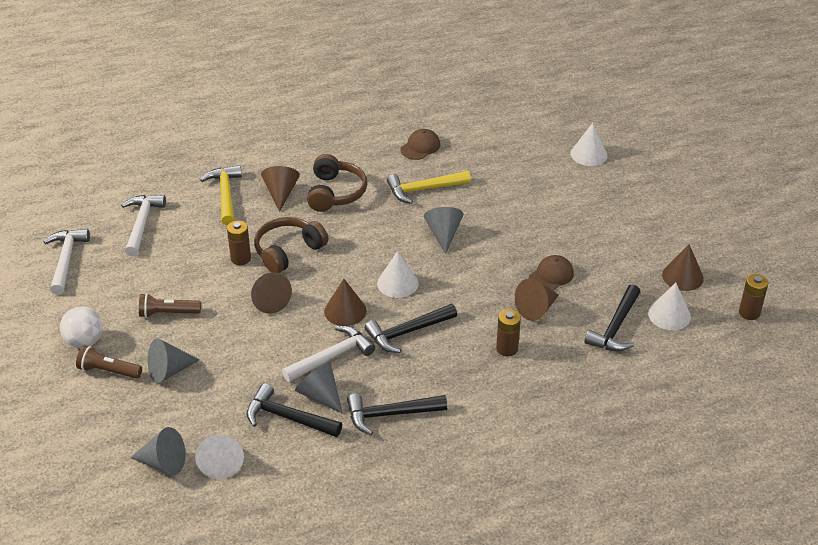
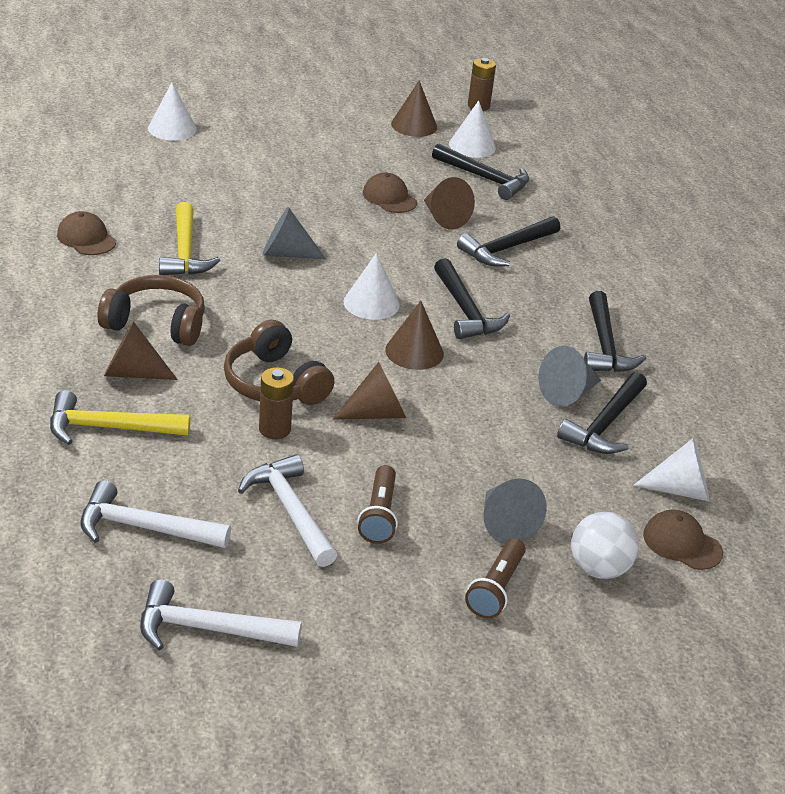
camera: 85 degrees left, 5 degrees down
white ball [60,307,103,348] -> white ball moved to [571,512,639,579]
grey cone [130,427,186,475] -> brown cap [643,510,723,570]
white hammer [282,326,375,382] -> white hammer moved to [238,454,337,567]
brown battery [496,309,521,357] -> black hammer [457,216,560,267]

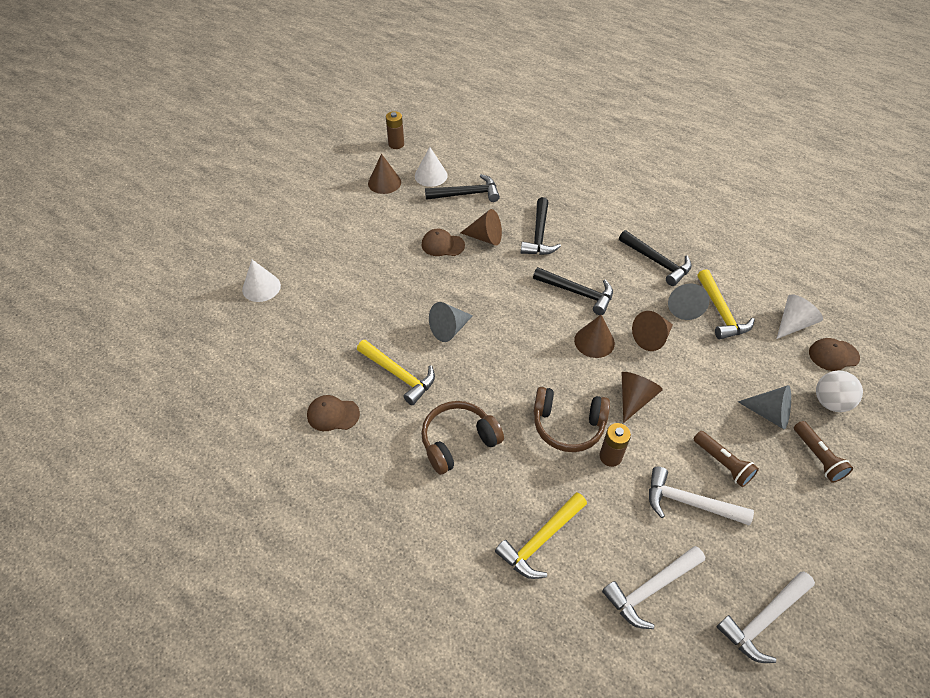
camera: 40 degrees left, 15 degrees up
brown cone [104,321,178,380] -> brown cone moved to [632,311,673,351]
white cone [344,253,400,320] -> none
black hammer [557,372,647,454] -> yellow hammer [697,269,755,339]

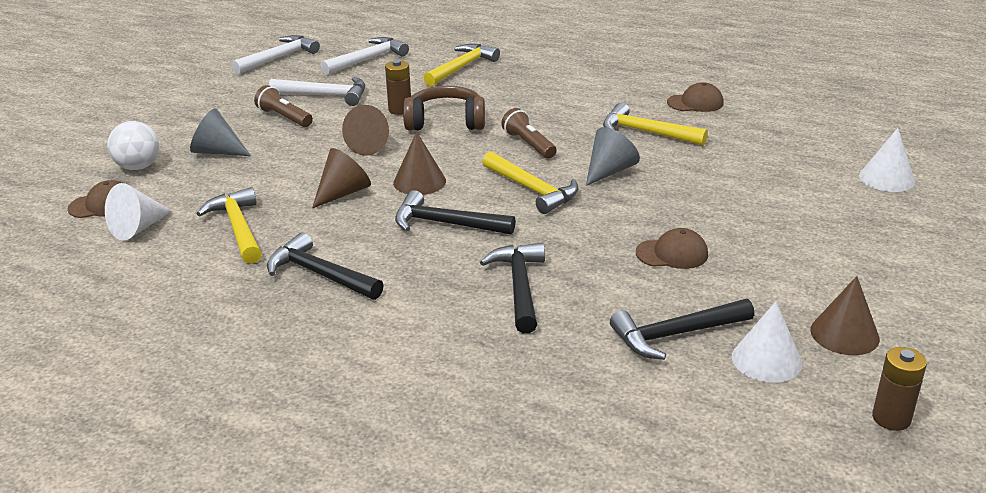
camera: 170 degrees right, 20 degrees down
brown headphones [421,401,504,475] -> none
brown cone [461,209,502,246] -> none
grey cone [668,283,709,320] -> none
brown flashlight [794,421,853,483] -> brown flashlight moved to [501,108,557,159]
none -> yellow hammer [482,151,578,214]

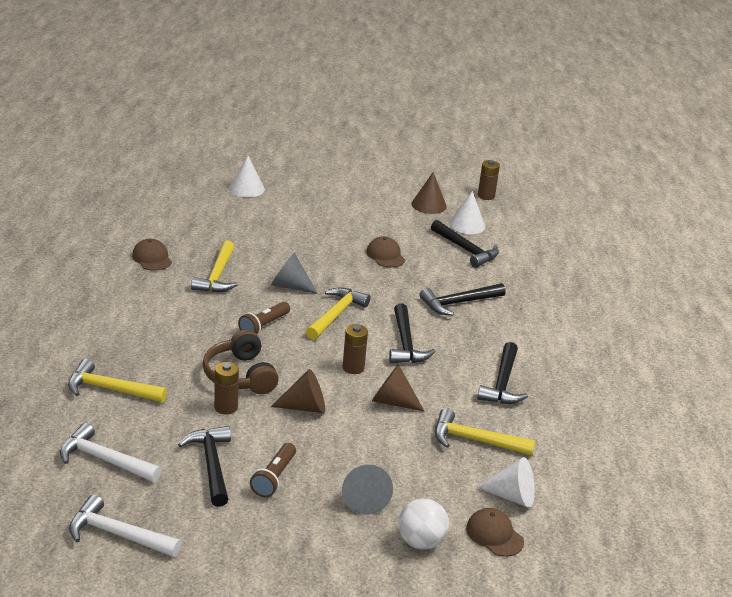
camera: 115 degrees left, 0 degrees up
yellow hammer [197,187,262,264] -> yellow hammer turned 60 degrees clockwise [435,408,535,455]
white hammer [269,77,365,106] -> black hammer [178,426,231,507]
brown cone [393,132,446,195] -> brown battery [343,324,368,374]

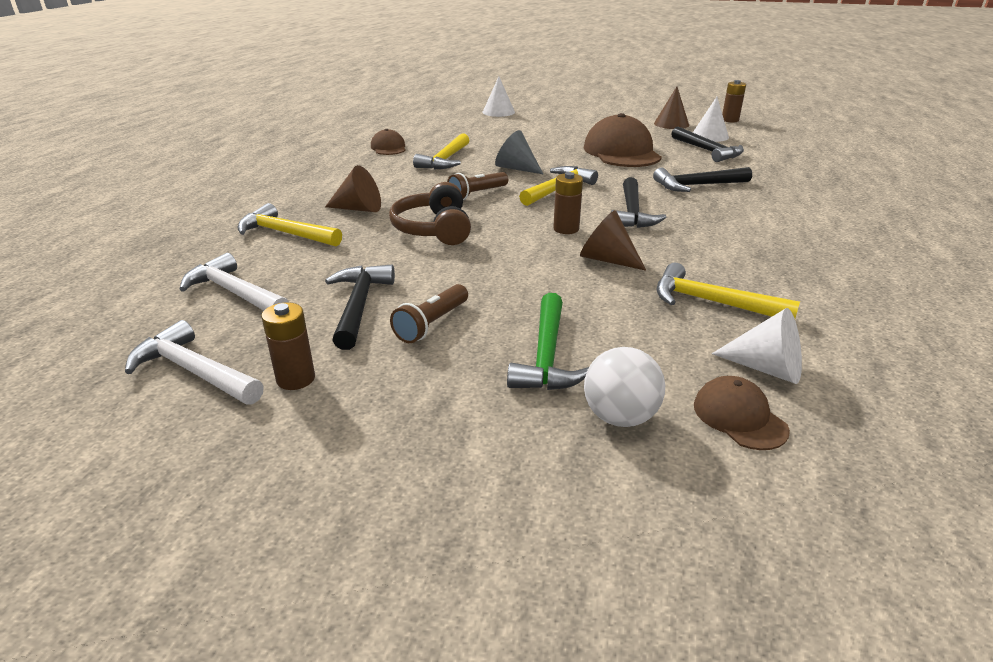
camera: 15 degrees right, 0 degrees up
brown battery [214,362,239,415] -> brown battery moved to [261,302,315,390]
brown cone [271,369,325,413] -> brown cone moved to [325,165,381,212]
grey cone [342,465,393,515] -> green hammer [507,293,589,390]
brown cap [367,236,405,267] -> brown cap [584,113,662,167], size x1.97
black hammer [477,342,528,404] -> none

